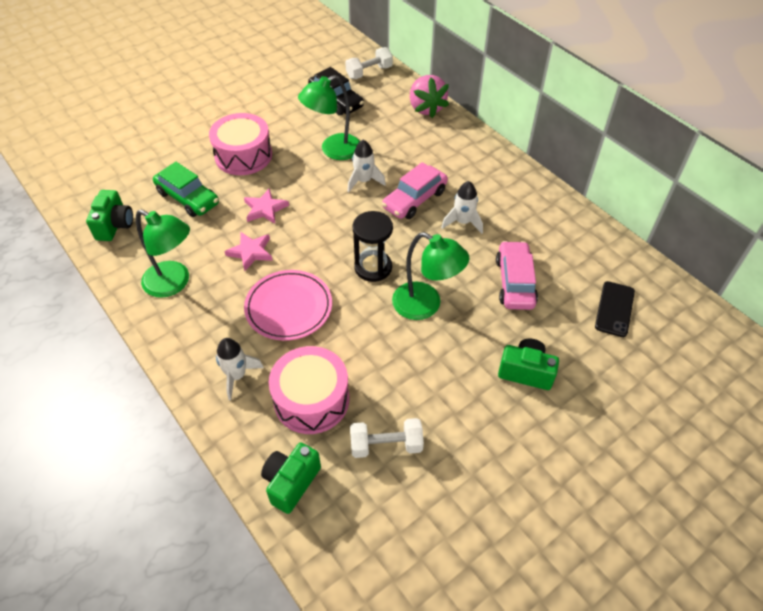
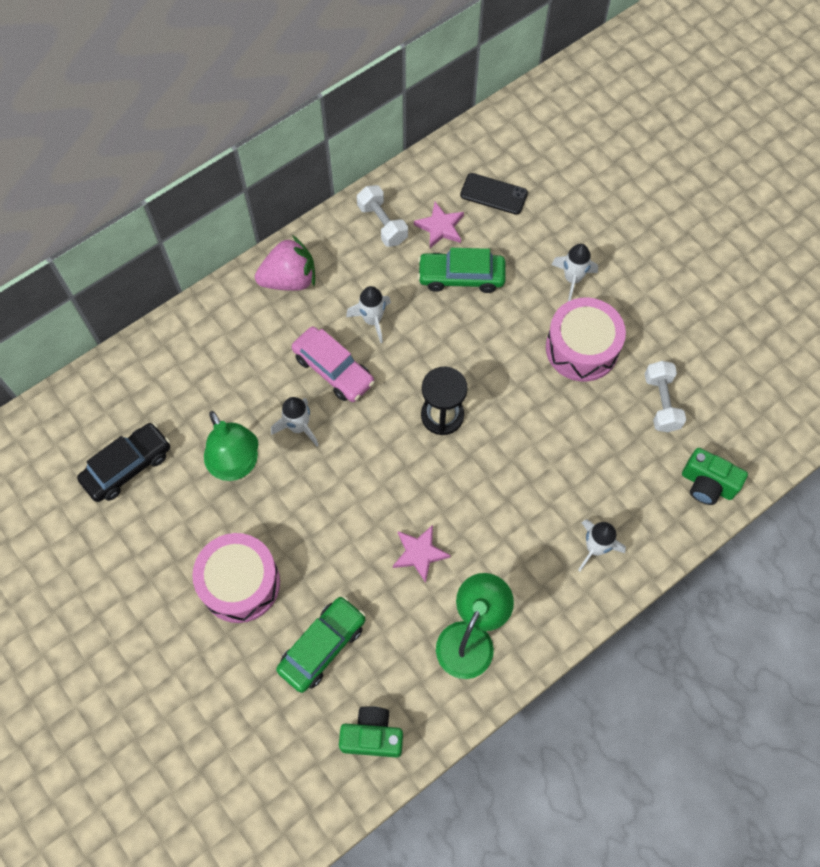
camera: 90 degrees left, 15 degrees up
pink star [244,188,289,224] -> pink star moved to [414,202,464,248]
pink plate [244,270,332,341] -> none
pink drum [269,346,349,434] -> pink drum moved to [546,298,626,382]
white dumbbell [345,47,393,79] -> white dumbbell moved to [357,185,408,247]
green lamp [392,232,469,320] -> none
pink strawberry [410,75,449,118] -> pink strawberry moved to [255,235,315,291]
pink car [496,241,538,310] -> green car [417,248,505,293]
green camera [498,339,559,390] -> white rocket [551,244,598,301]

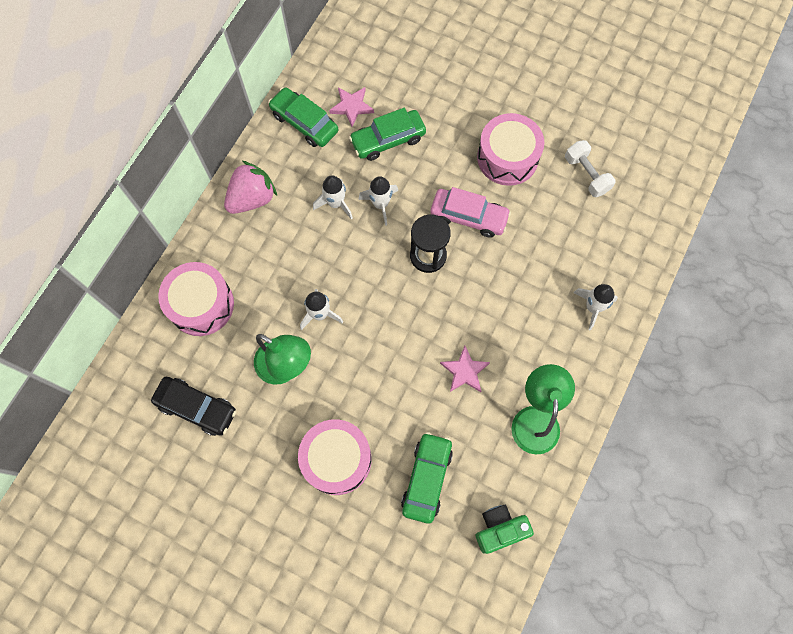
camera: 25 degrees left, 5 degrees up
black car [77,423,170,502] -> black car turned 90 degrees clockwise [151,377,236,436]
pink car [292,326,375,402] -> pink car moved to [431,187,511,238]
white dumbbell [357,185,408,247] -> green car [268,87,338,147]
black phone [460,173,528,215] -> none
white rocket [551,244,598,301] -> white rocket moved to [358,176,398,226]
green camera [682,448,748,505] -> none
none -> pink drum [158,262,234,336]

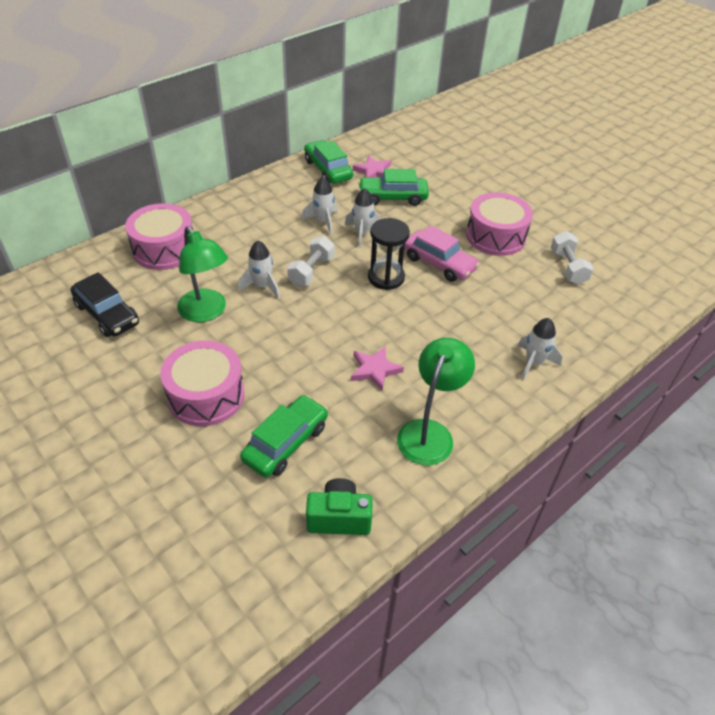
camera: 20 degrees right, 25 degrees down
pink strawberry [224,160,277,214] -> none
none -> white dumbbell [287,236,335,287]

